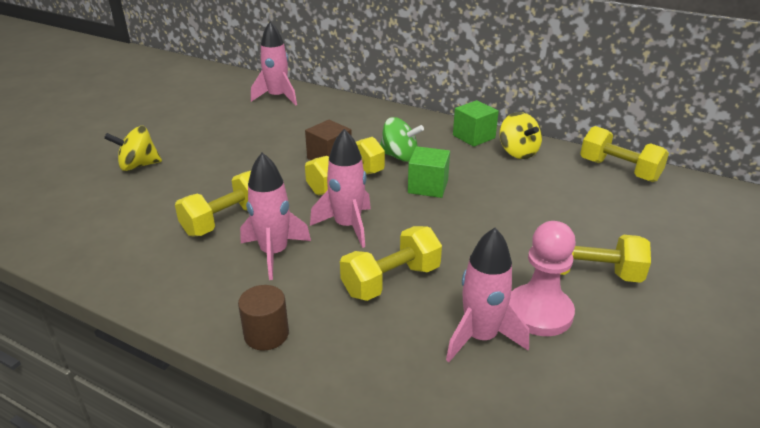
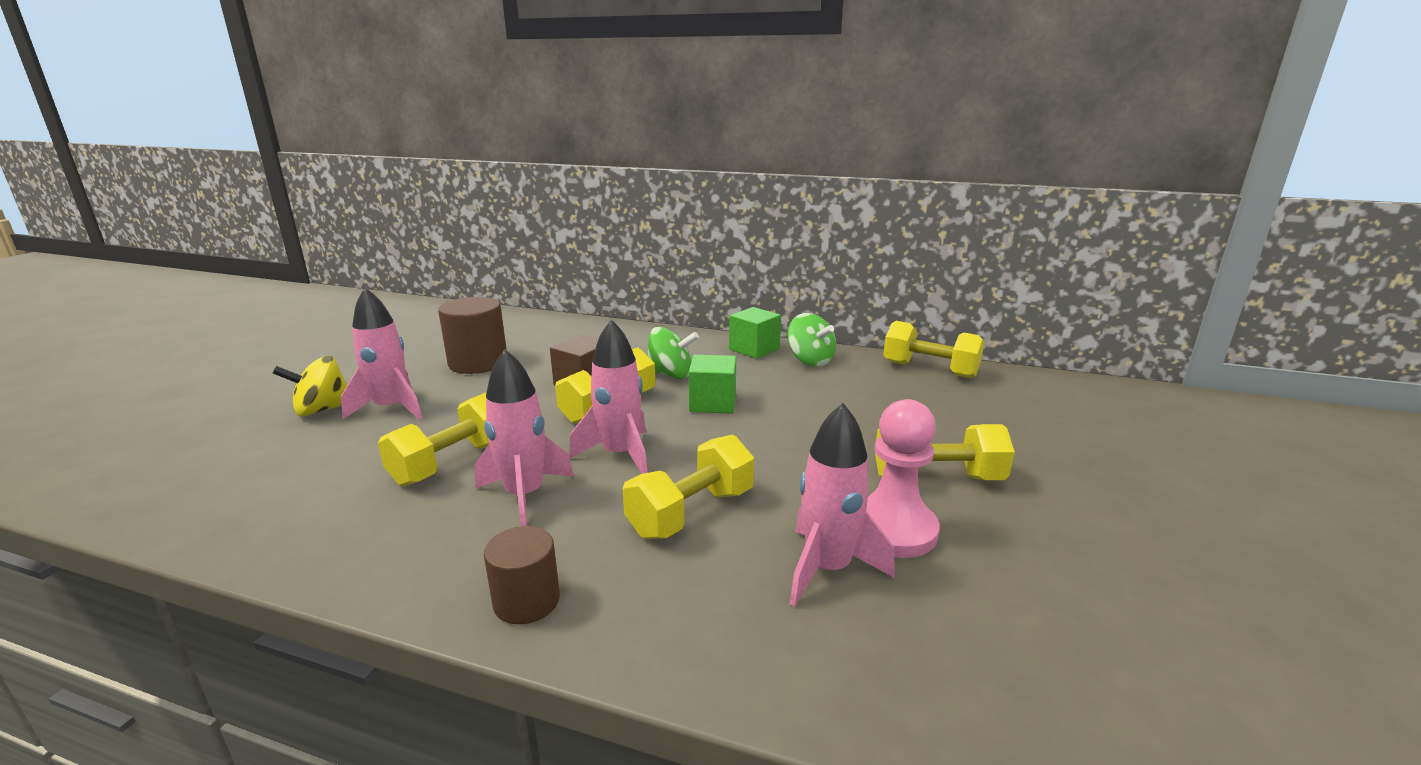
camera: 10 degrees left, 10 degrees down
pink rocket [251,21,297,106] -> pink rocket moved to [341,287,423,420]
yellow spinning top [500,112,542,159] -> green spinning top [787,313,836,367]
none -> brown cylinder [438,297,507,374]

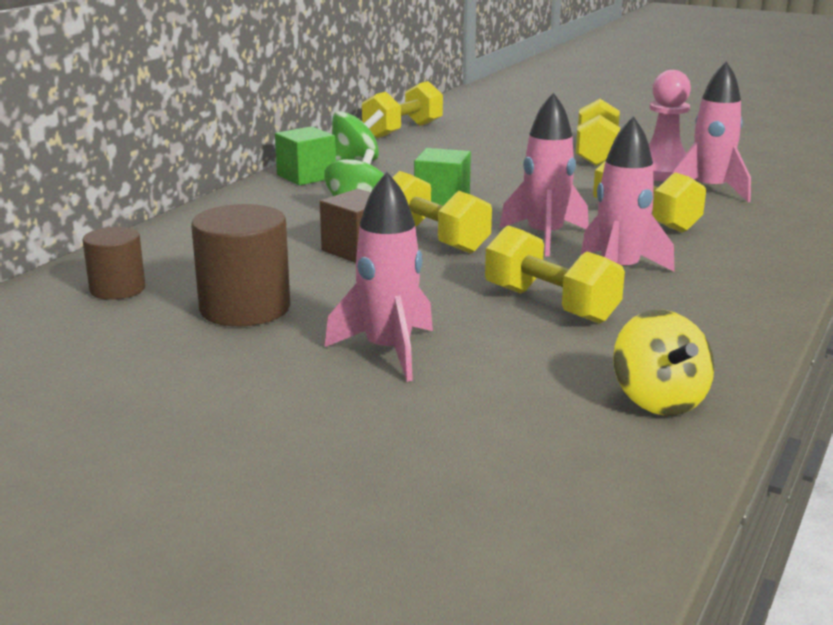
camera: 80 degrees left, 0 degrees up
yellow spinning top [273,355,347,417] -> yellow spinning top moved to [613,310,714,416]
brown cylinder [484,526,560,624] -> brown cylinder moved to [83,227,146,300]

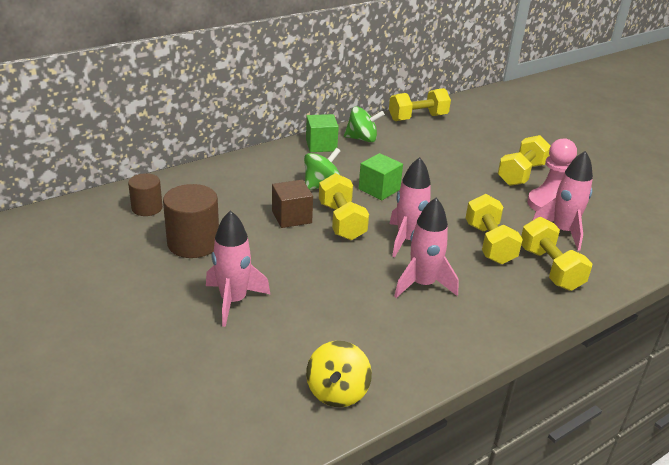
camera: 25 degrees right, 10 degrees up
yellow dumbbell [485,225,625,324] -> yellow dumbbell moved to [521,217,592,291]

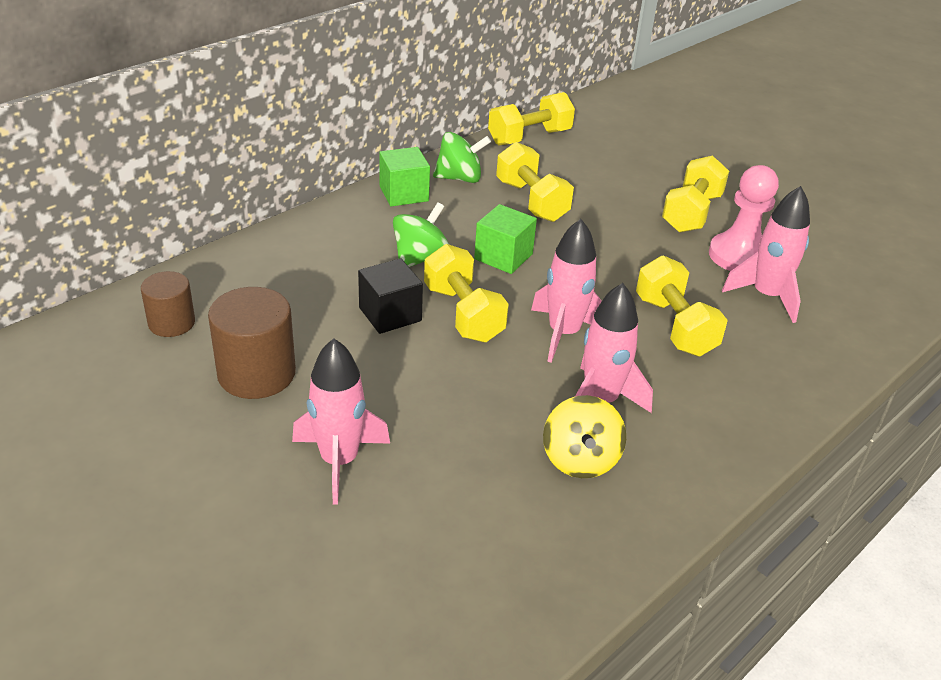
camera: 10 degrees left, 5 degrees up
brown cube [272,180,313,228] -> black cube [358,258,423,334]
yellow spinning top [306,341,372,407] -> yellow spinning top moved to [543,395,626,478]
yellow dumbbell [521,217,592,291] -> yellow dumbbell moved to [496,142,574,222]

